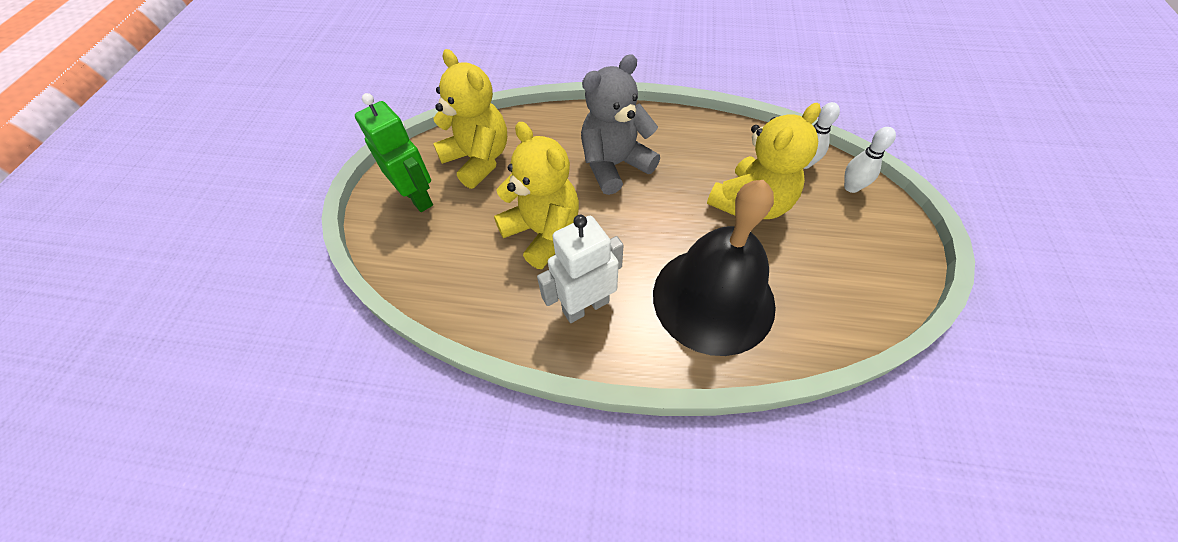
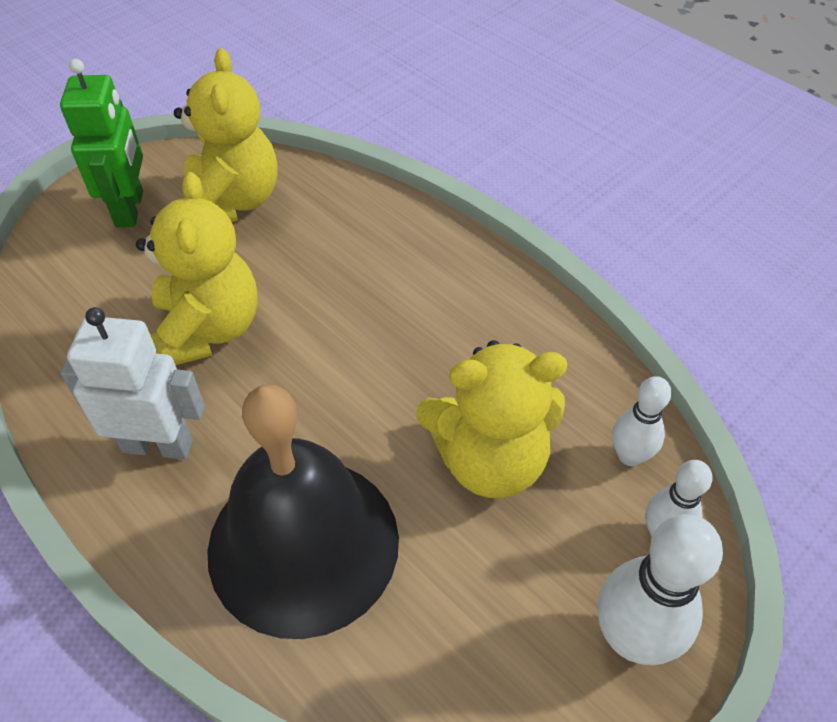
camera: 35 degrees right, 5 degrees down
grey teddy bear [581,54,660,195] -> none
none -> white bowling pin [598,514,723,665]

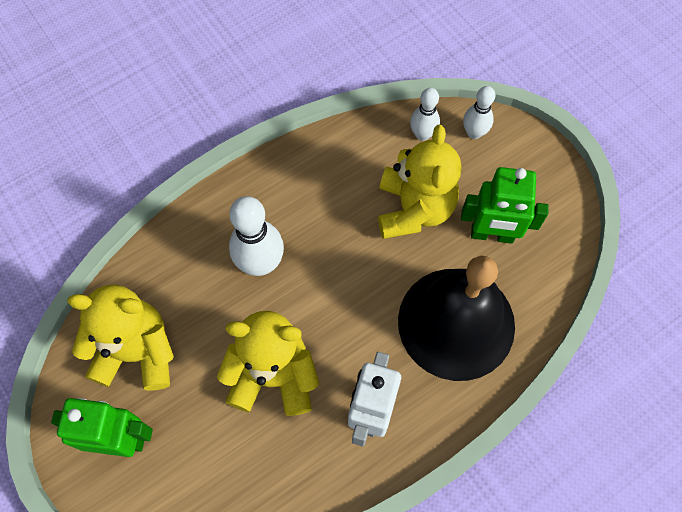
camera: 80 degrees left, 15 degrees up
white bowling pin [598,514,723,665] -> white bowling pin moved to [229,196,284,276]
none -> green robot [461,167,549,244]

